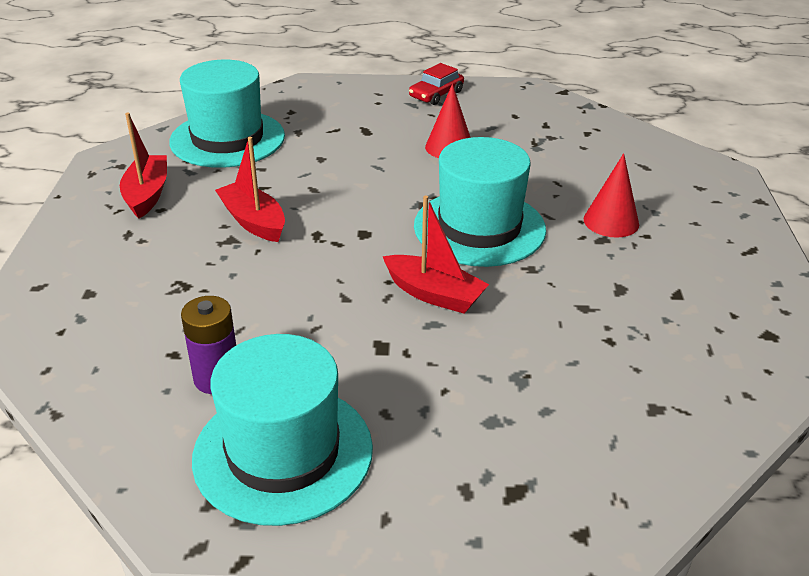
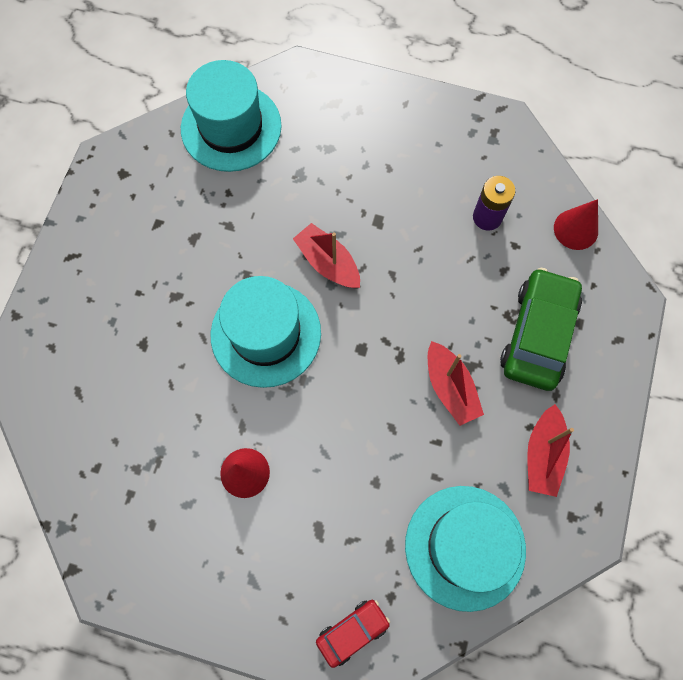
camera: 165 degrees left, 35 degrees up
turquoise hat [192,334,373,526] -> turquoise hat moved to [181,60,282,172]
red car [409,63,464,105] -> red car moved to [316,600,390,668]
red cone [584,153,639,238] -> red cone moved to [554,199,598,250]
none -> green car [500,268,582,391]

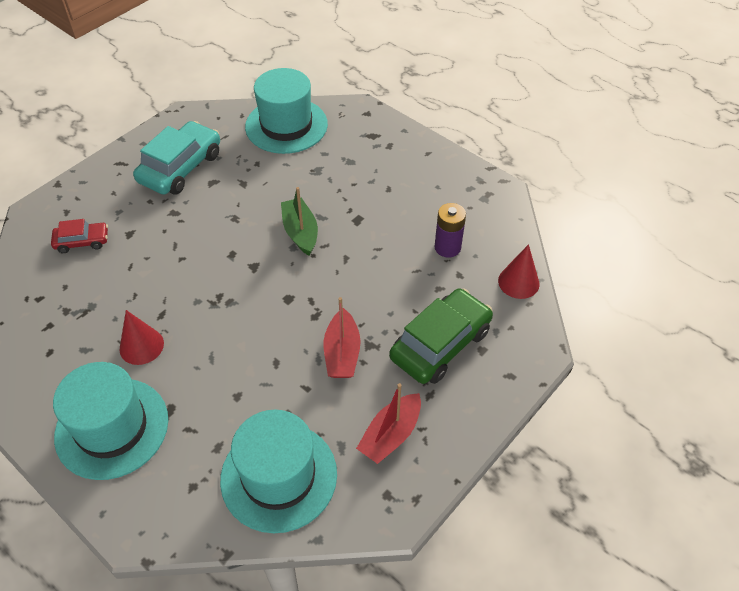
camera: 25 degrees right, 20 degrees down
turquoise hat [211,276,321,388] -> turquoise hat moved to [53,362,168,480]
red boat [293,223,360,288] -> green boat [281,187,318,256]
red car [316,600,390,668] -> red car moved to [51,219,108,253]
none -> turquoise car [133,121,220,195]

